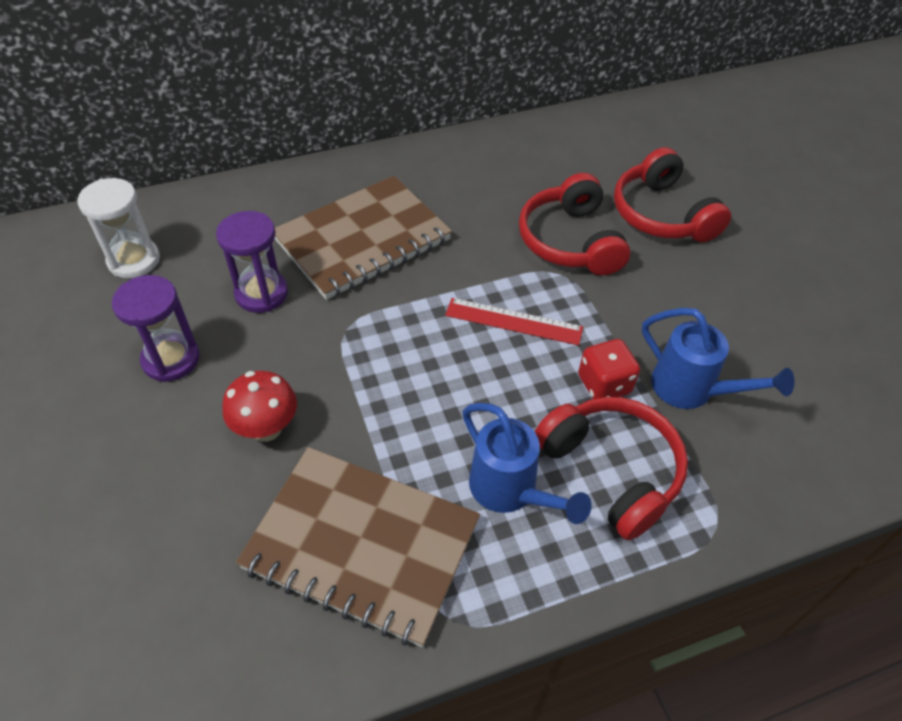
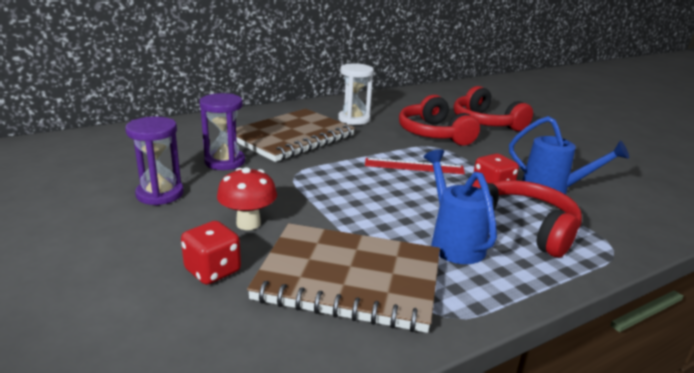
camera: 10 degrees left, 25 degrees down
white hourglass [77,178,160,278] -> white hourglass moved to [338,63,374,125]
blue watering can [462,403,592,524] -> blue watering can turned 150 degrees counterclockwise [424,149,497,264]
none -> red dice [181,221,241,285]

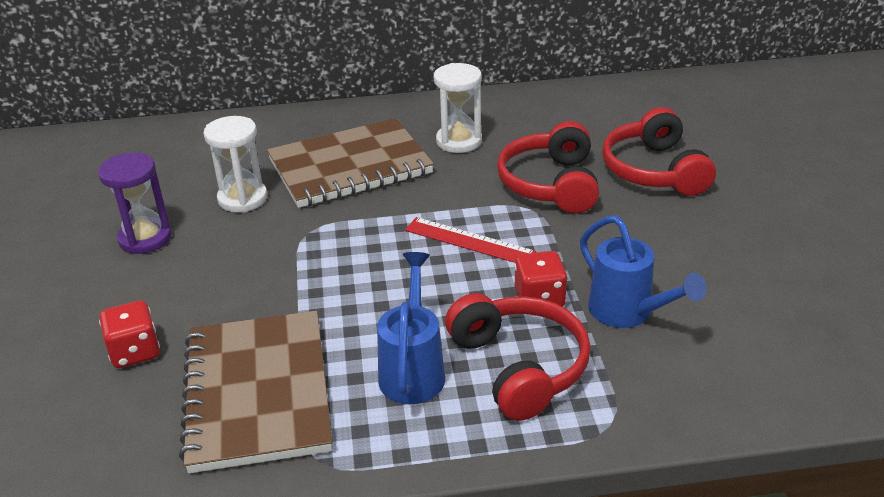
camera: 25 degrees right, 10 degrees up
purple hourglass [200,93,245,170] -> white hourglass [204,116,267,212]
red mushroom [217,167,277,230] -> none
brown notebook [247,223,440,333] -> brown notebook turned 45 degrees clockwise [179,311,332,473]

